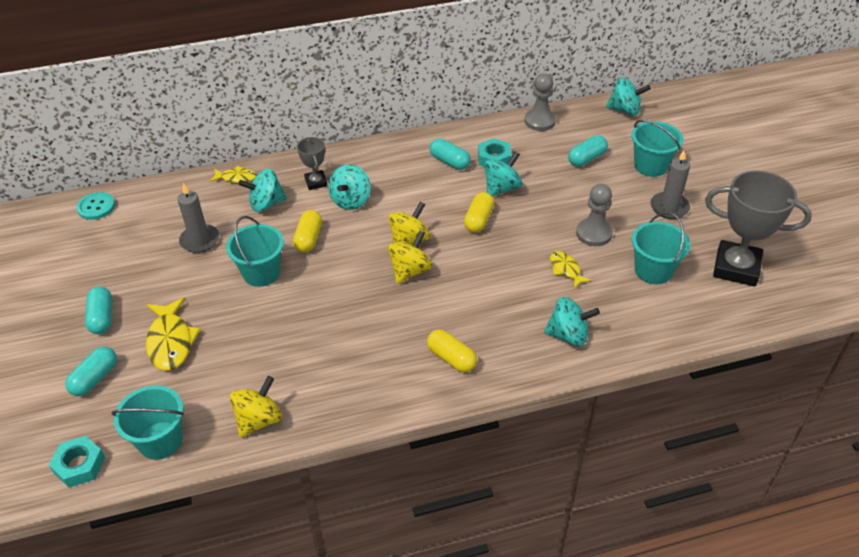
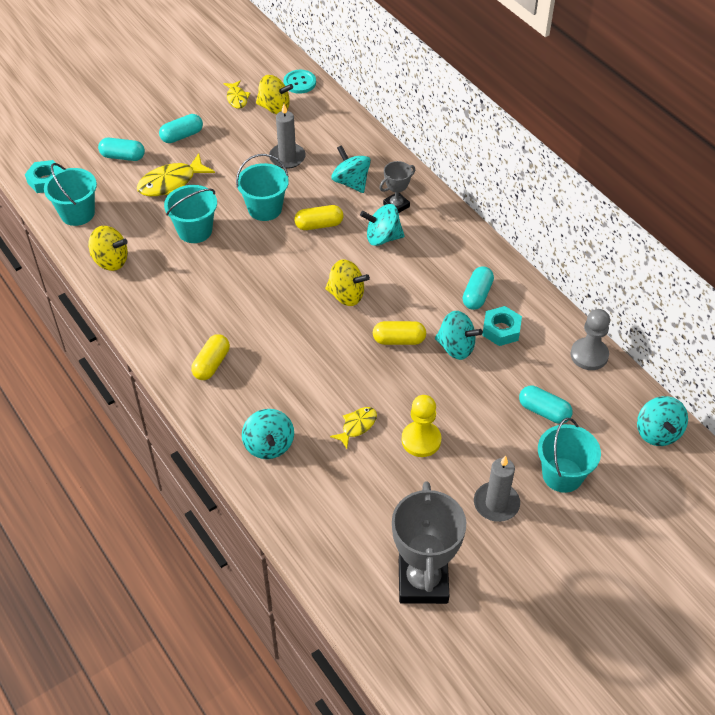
camera: 70 degrees right, 5 degrees up
yellow fish [210,166,256,183] -> yellow fish moved to [223,80,250,109]
yellow spinning top [388,231,432,284] -> yellow spinning top moved to [256,75,293,114]
grey pawn [576,184,613,246] -> yellow pawn [402,395,441,457]
turquoise bucket [632,212,690,284] -> turquoise bucket moved to [164,185,217,243]

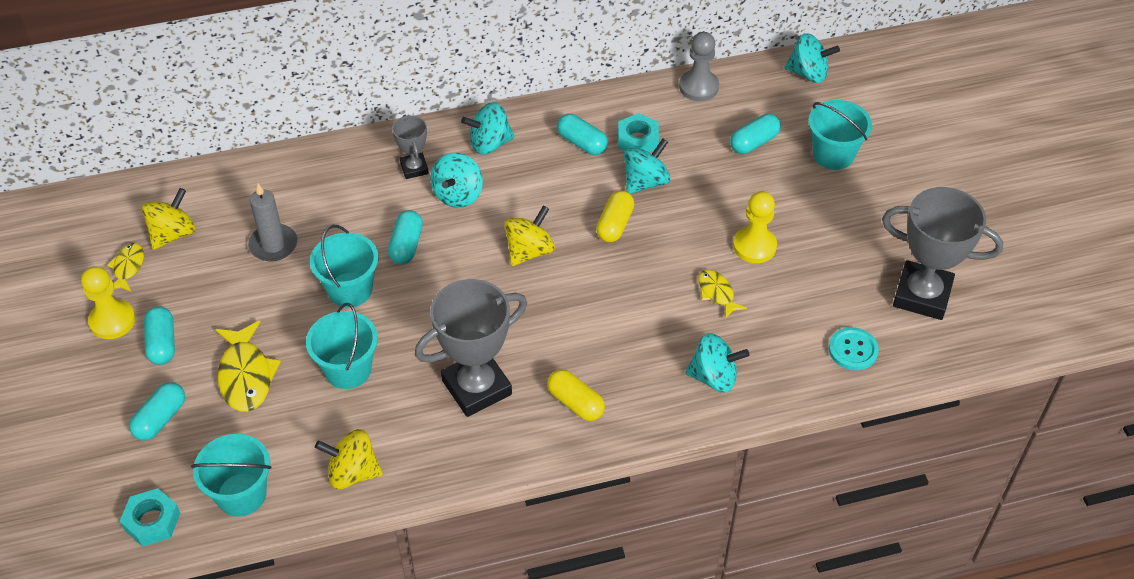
camera: 70 degrees left, 0 degrees up
yellow spinning top [89,226,128,271] -> yellow spinning top turned 120 degrees counterclockwise [315,429,383,489]
yellow fish [223,80,250,109] -> yellow fish turned 90 degrees counterclockwise [107,243,144,292]
turquoise button [283,70,316,94] -> turquoise button moved to [829,327,879,370]
yellow capsule [294,205,343,230] -> turquoise capsule [388,210,423,264]
turquoise spinning top [331,145,371,193] -> turquoise spinning top moved to [461,102,515,155]
grey candle [474,456,520,522] -> none
none -> yellow pawn [81,266,136,339]
none -> grey trophy [415,279,527,417]

